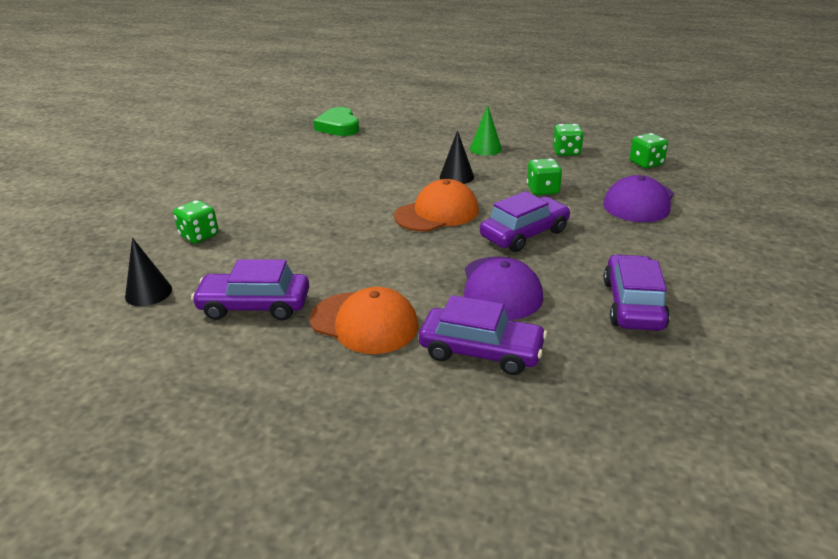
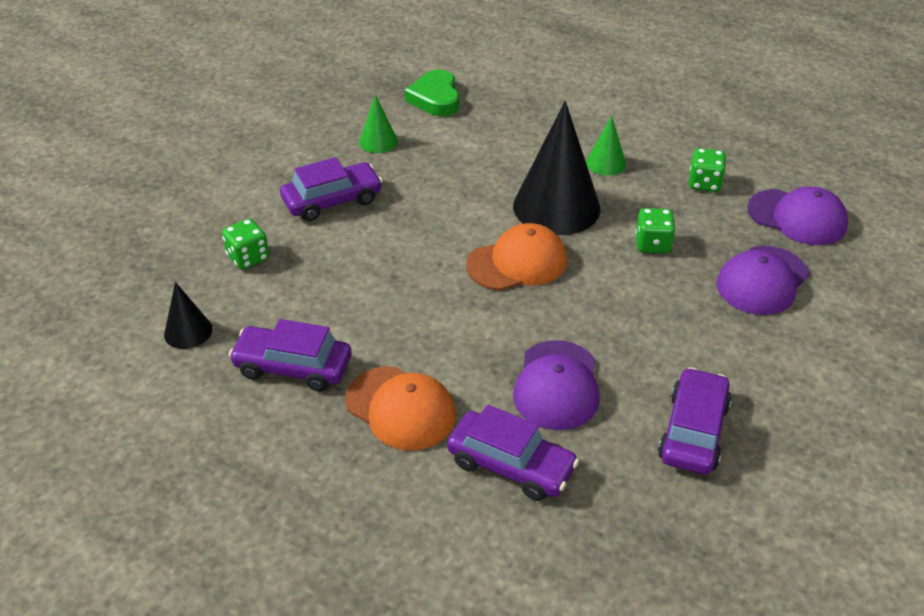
camera: 10 degrees right, 10 degrees up
black cone [440,130,474,184] -> black cone [513,101,601,235], size x2.09
purple car [480,191,571,252] -> purple car moved to [280,157,383,221]
green dice [629,133,668,168] -> purple cap [747,186,848,245]
none -> green cone [359,94,398,153]

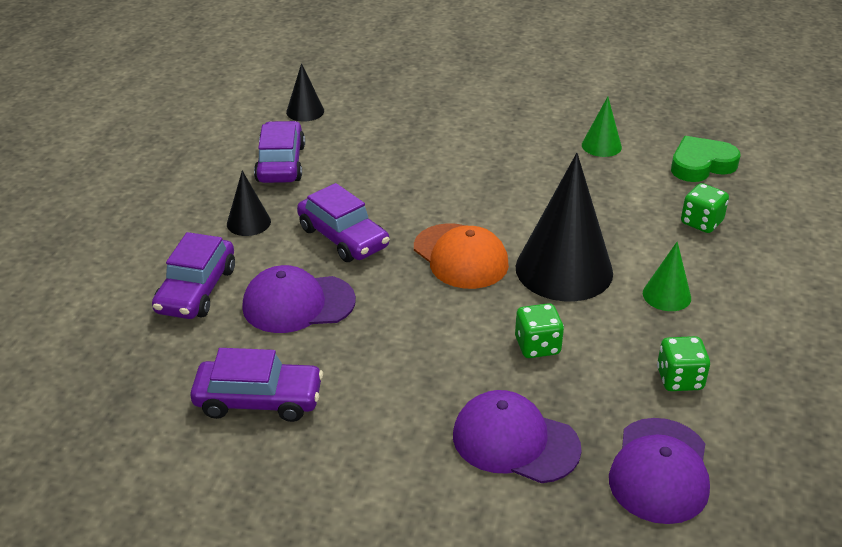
camera: 75 degrees right, 5 degrees down
green dice [222,219,269,270] -> green dice moved to [681,183,729,233]
purple car [280,157,383,221] -> purple car moved to [297,183,390,262]
orange cap [345,366,456,450] -> black cone [227,171,271,236]

